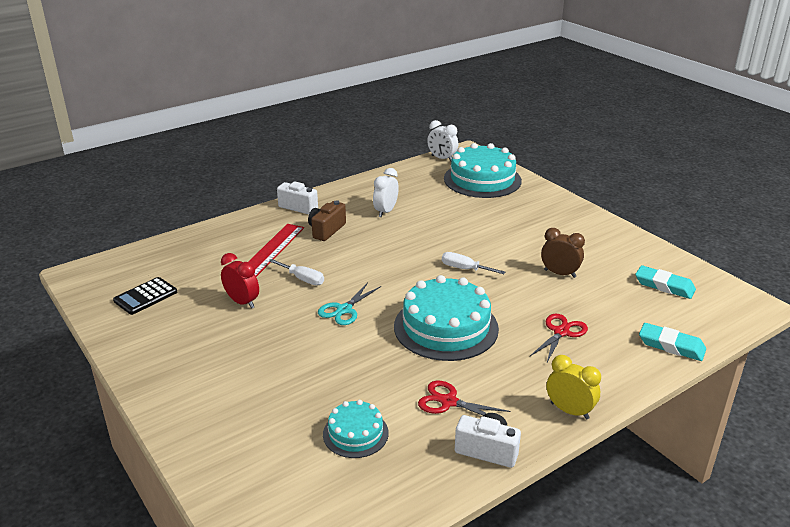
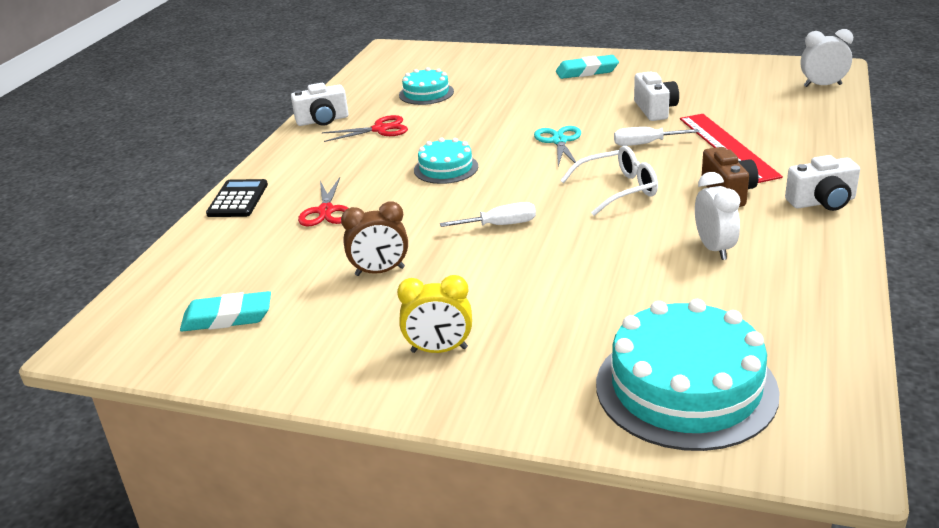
camera: 145 degrees right, 0 degrees up
black calculator [113,277,177,315] -> black calculator moved to [206,179,268,217]
red clock [221,253,259,309] -> white camera [634,72,679,121]
turquoise cake [394,275,499,361] -> turquoise cake [414,138,478,184], size x0.53
white clock [427,120,458,161] -> white clock moved to [800,29,853,87]
yellow clock [547,355,601,419] -> yellow clock moved to [397,275,472,353]
turquoise eraser [639,323,706,361] -> turquoise eraser moved to [556,55,619,79]
none -> white glasses [560,146,658,216]

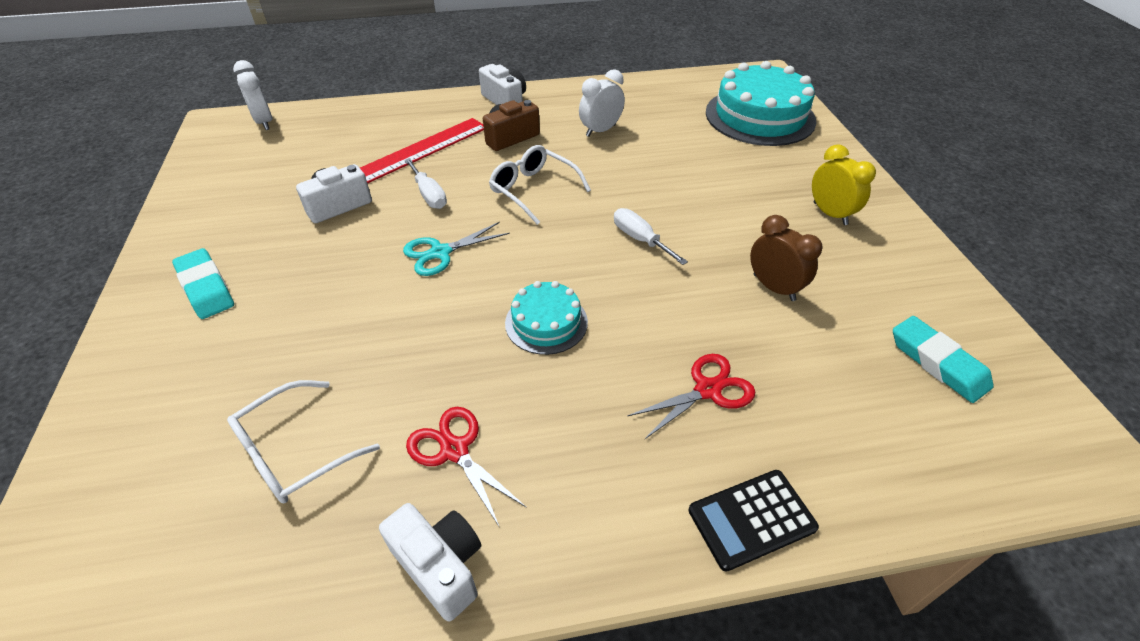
camera: 120 degrees left, 15 degrees up
turquoise cake [399,67,454,105] -> white glasses [227,380,380,503]

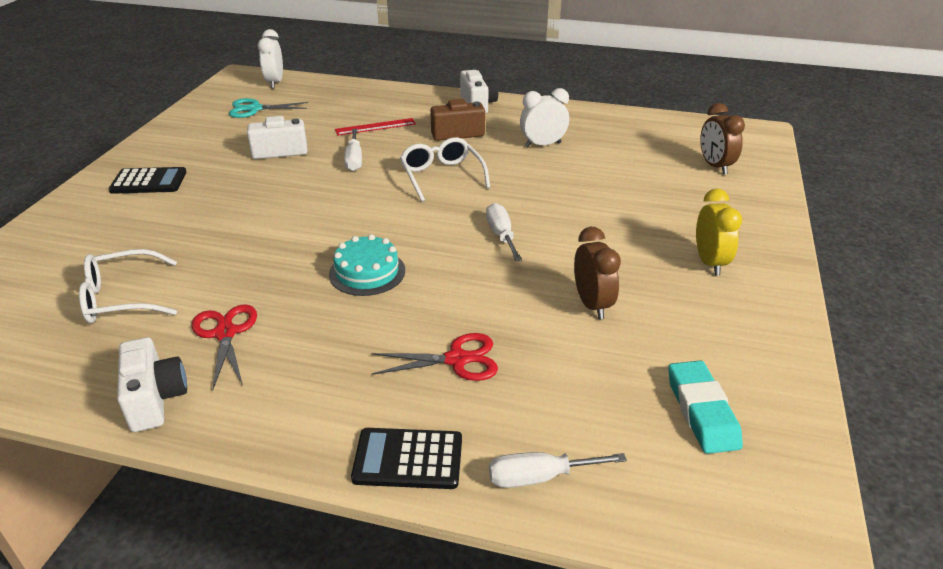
camera: 25 degrees right, 10 degrees down
turquoise eraser [172,248,234,319] -> black calculator [109,167,187,194]
red ruler [360,118,484,184] -> red ruler [335,118,416,136], size x0.58
turquoise scissors [403,222,510,276] -> turquoise scissors moved to [229,98,308,118]
turquoise cake [706,61,816,146] -> brown clock [700,103,745,175]
none -> white screwdriver [489,452,627,488]

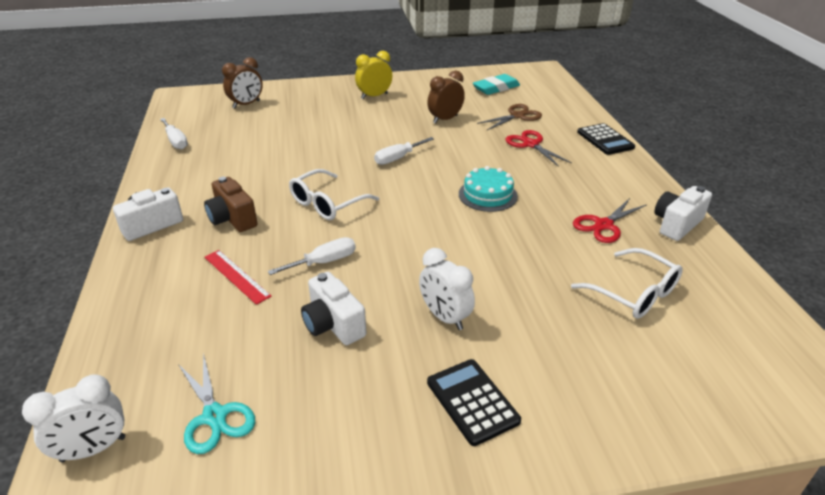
camera: 115 degrees left, 0 degrees up
white screwdriver [489,452,627,488] -> white screwdriver moved to [160,118,188,150]
white clock [520,88,569,147] -> white clock moved to [419,248,475,330]
none -> brown scissors [477,104,542,130]

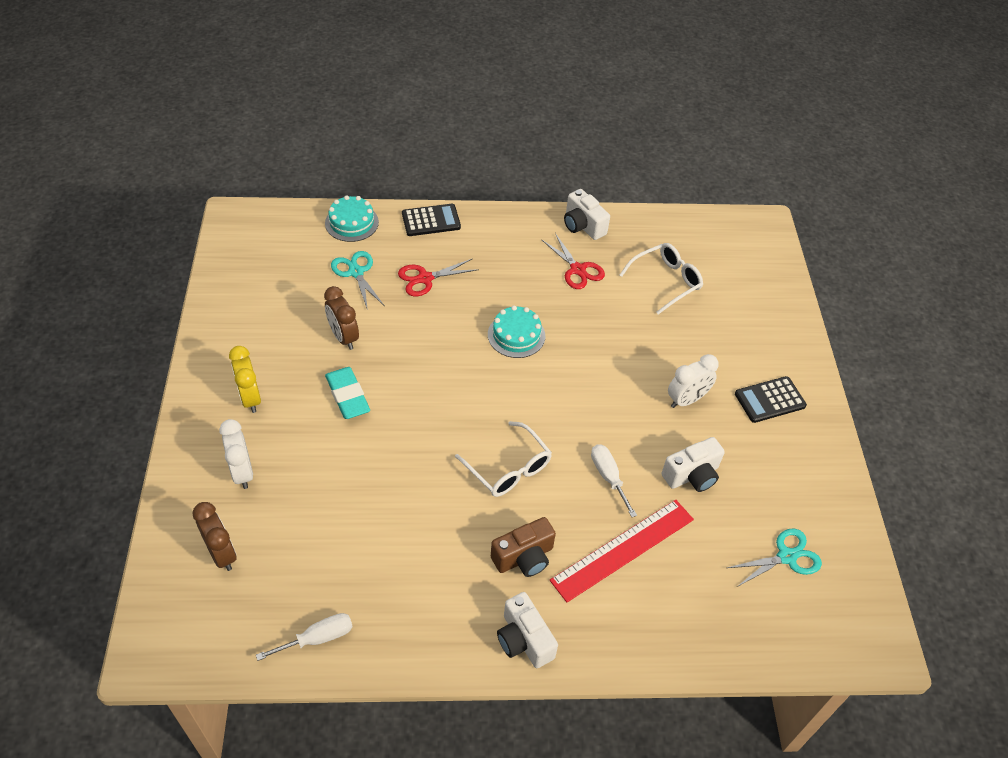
camera: 85 degrees left, 15 degrees up
white clock [22,374,125,462] -> white clock moved to [219,419,253,489]
red ruler [205,250,272,305] -> red ruler [550,500,694,602], size x1.71
white screwdriver [374,137,434,165] -> none
turquoise eraser [473,74,520,95] -> turquoise eraser moved to [325,367,370,419]
brown scissors [477,104,542,130] -> turquoise scissors [331,251,384,310]
none -> turquoise cake [325,195,379,242]

